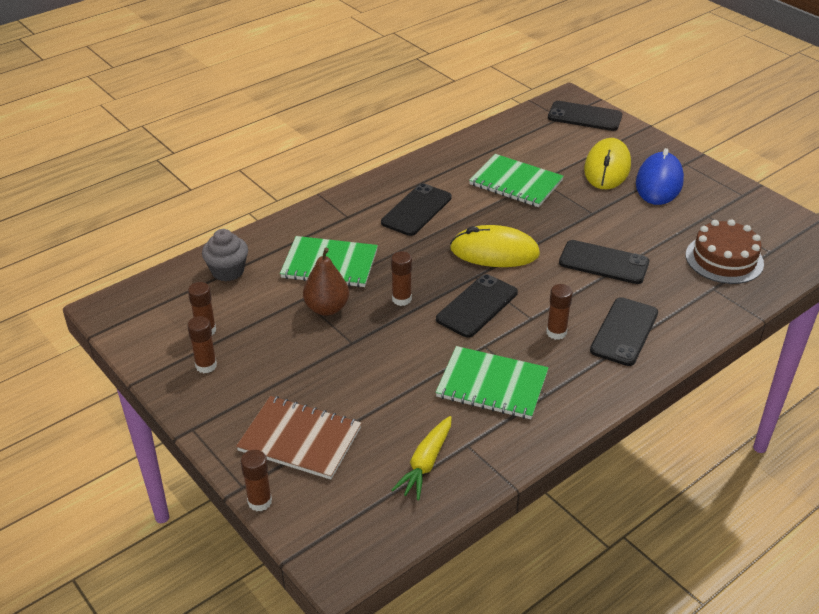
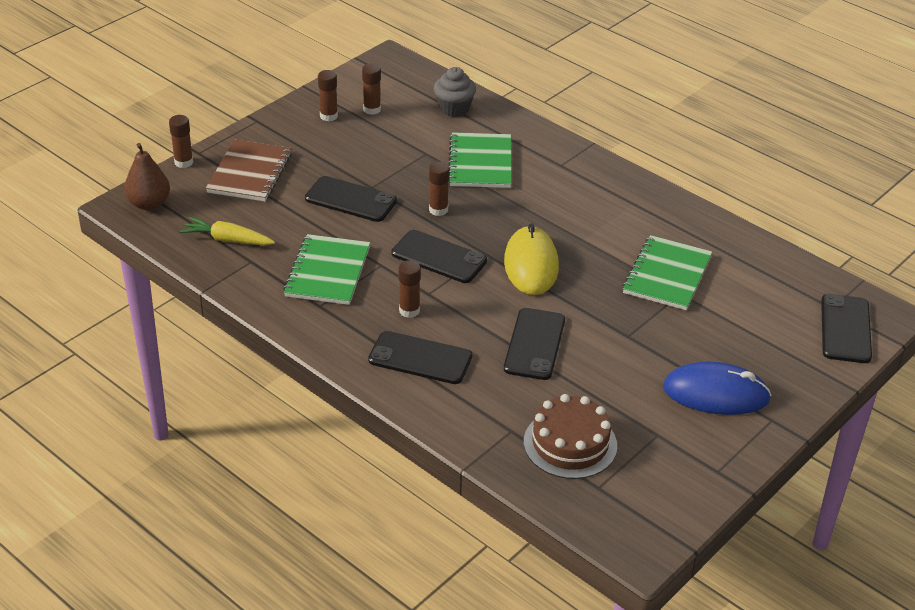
camera: 80 degrees right, 0 degrees up
brown pear [303,248,349,315] -> brown pear moved to [124,143,170,210]
black phone [381,183,452,236] -> black phone moved to [305,176,397,222]
yellow mouse [584,138,631,189] -> none

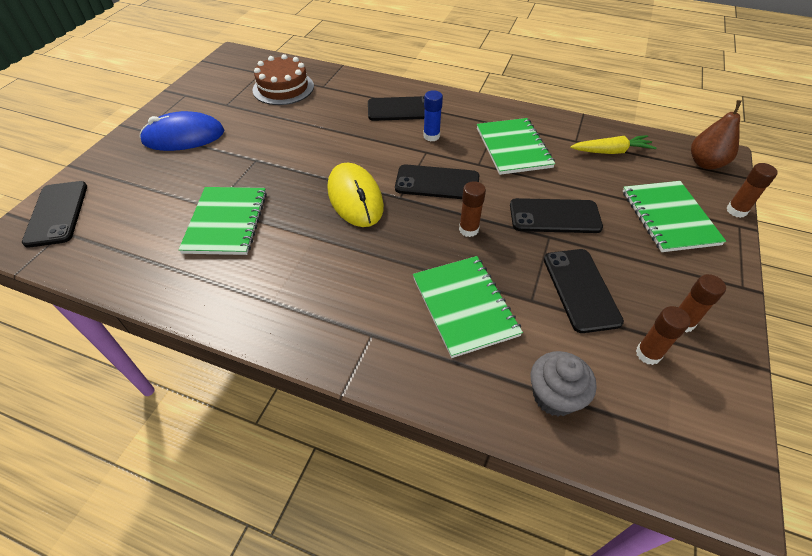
camera: 160 degrees right, 10 degrees up
brown notebook [206,140,292,201] -> green notebook [623,181,726,252]
brown glue stick [399,260,421,318] -> blue glue stick [423,90,443,141]
black phone [504,308,565,380] -> black phone moved to [544,249,624,333]

